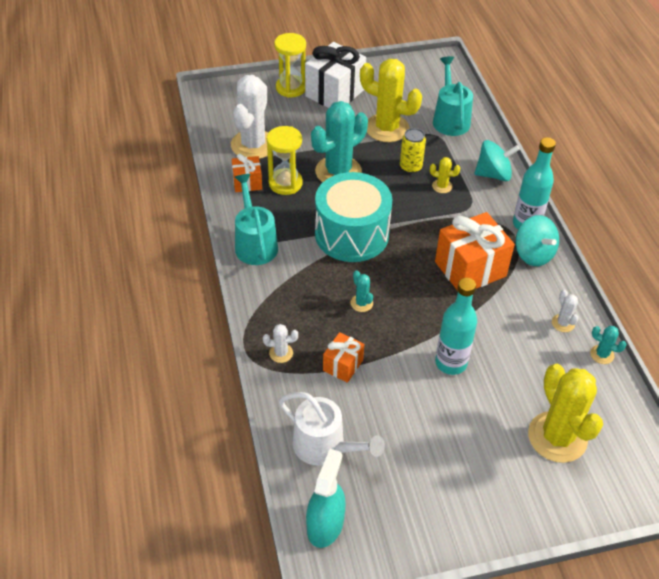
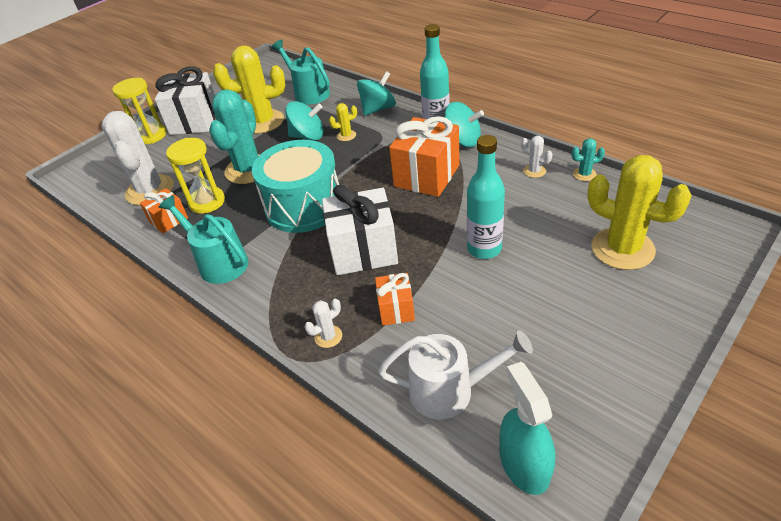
camera: 30 degrees left, 5 degrees down
turquoise cactus [350,270,373,312] -> white gift [322,185,398,275]
yellow can [400,128,426,174] -> turquoise spinning top [285,101,323,141]

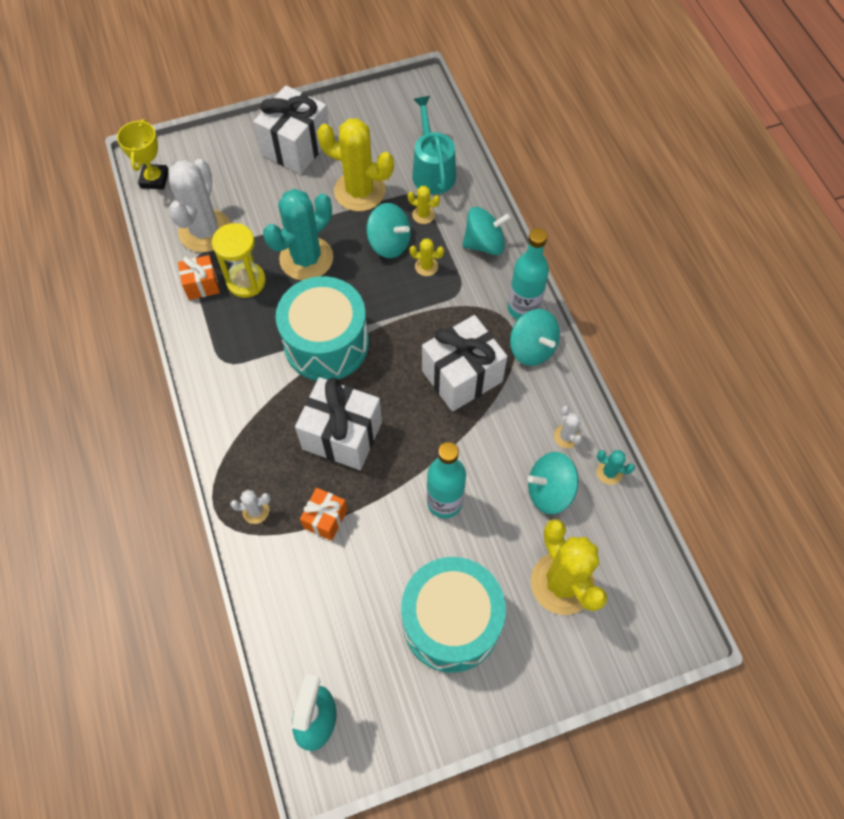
camera: 25 degrees right, 20 degrees up
yellow hourglass [113,78,166,144] -> none
turquoise watering can [159,195,248,284] -> none
white watering can [378,330,533,419] -> none
orange gift [389,116,460,197] -> white gift [422,315,507,412]
none -> yellow trophy [117,119,168,190]
none -> turquoise drum [401,557,506,673]
none -> yellow cactus [408,186,440,224]
none -> turquoise spinning top [528,452,578,514]

